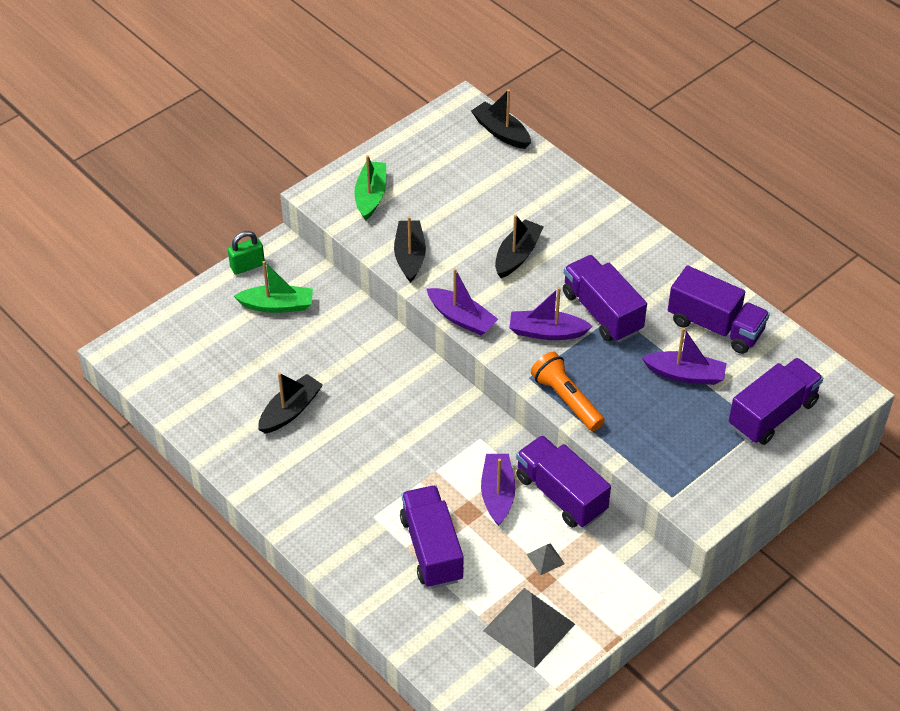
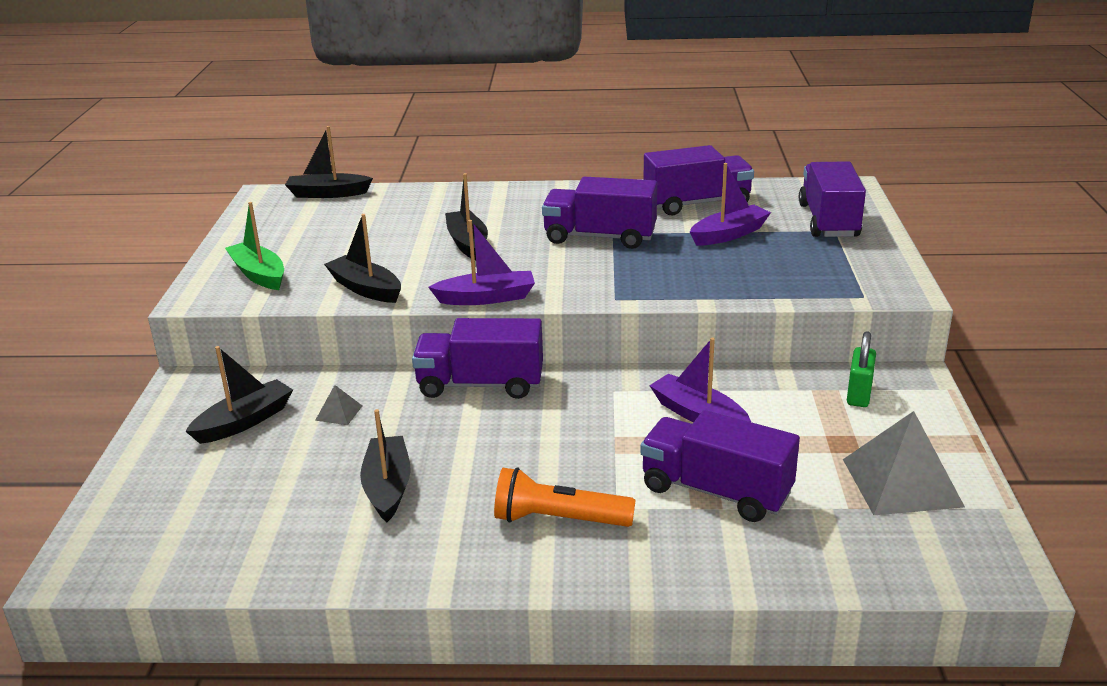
camera: 45 degrees left, 20 degrees down
green padlock [228,231,265,275] -> green padlock moved to [847,331,876,407]
green boat [234,261,313,313] -> black boat [185,346,293,444]
purple boat [510,287,593,340] -> none
purple truck [516,435,611,528] -> purple truck moved to [412,318,543,399]
grey pyramid [527,543,565,575] -> grey pyramid moved to [315,385,362,425]
orange flashlight [531,352,605,431] -> orange flashlight moved to [494,467,636,527]

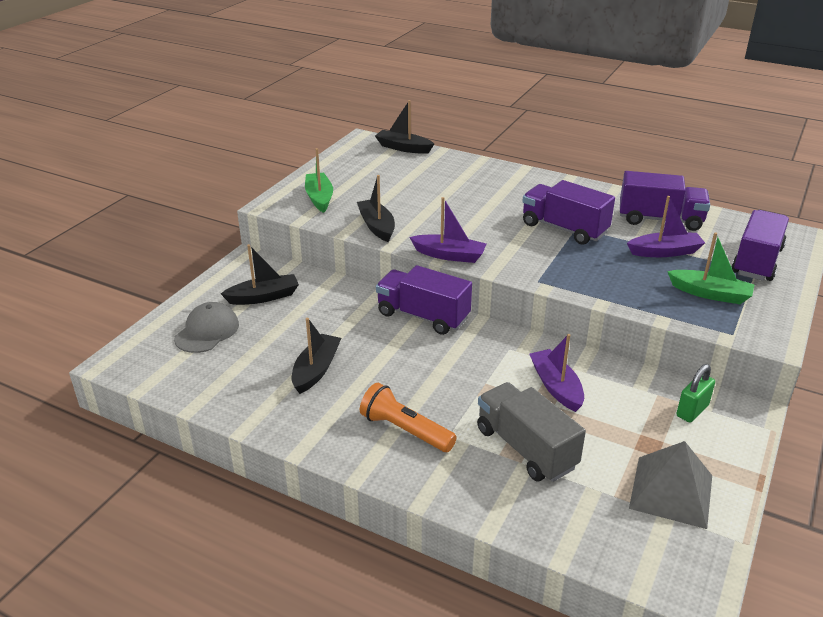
camera: 25 degrees right, 5 degrees up
grey pyramid [315,385,362,425] -> none
black boat [445,173,488,260] -> none
purple truck [640,410,800,522] -> grey truck [477,382,586,482]
none -> grey cap [174,302,239,353]
none -> green boat [667,232,755,304]

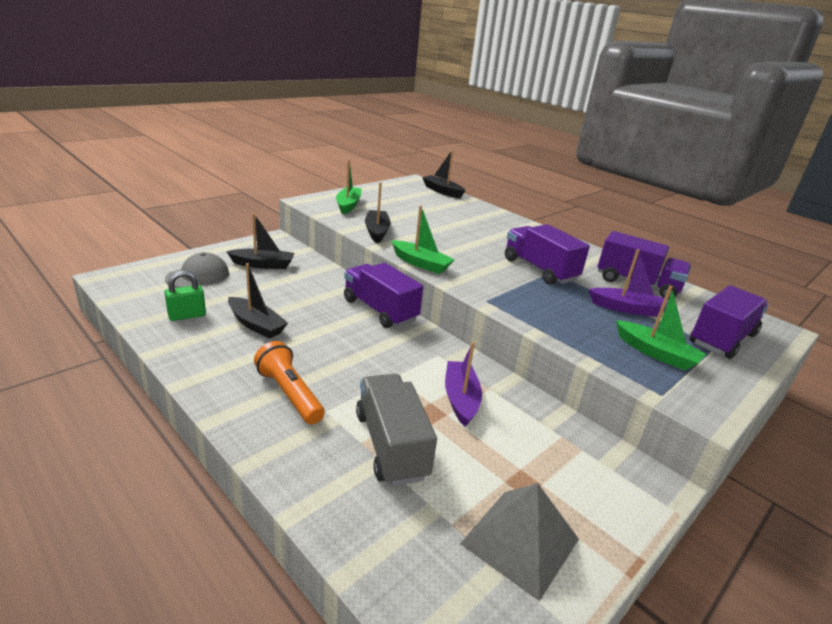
camera: 15 degrees right, 5 degrees down
black boat [292,318,341,394] -> black boat turned 90 degrees clockwise [228,263,288,339]
purple boat [409,197,487,263] -> green boat [391,206,455,274]
green padlock [676,364,715,423] -> green padlock moved to [164,271,206,321]

